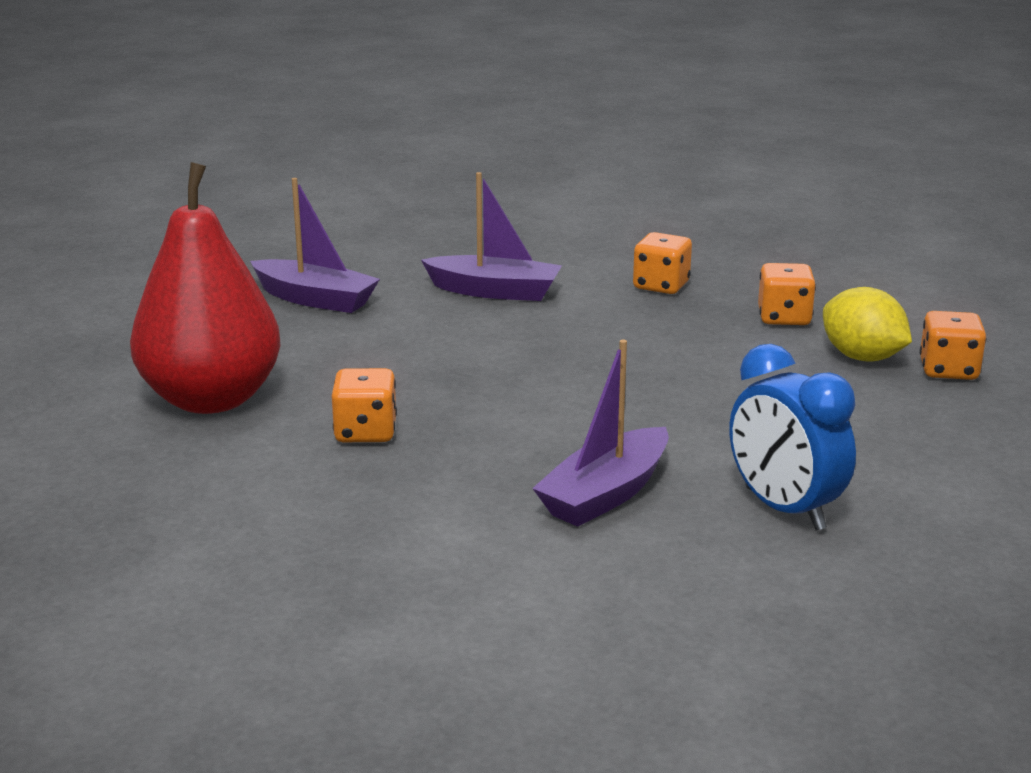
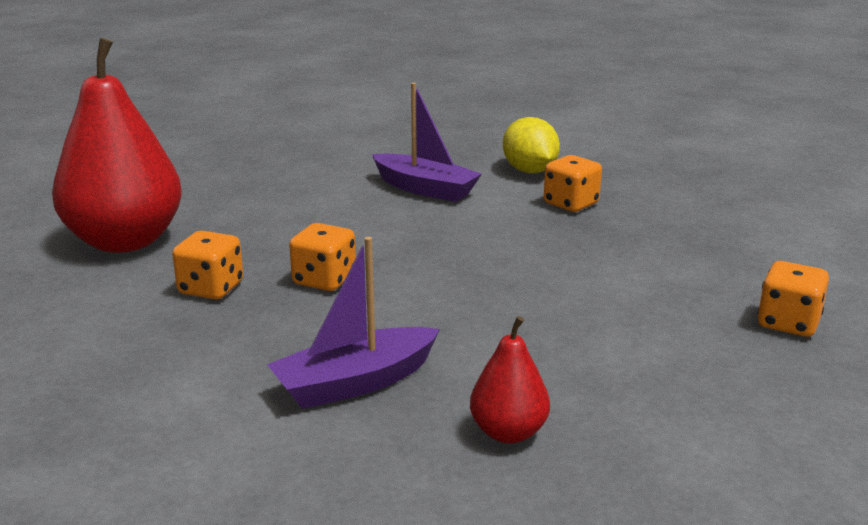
camera: 20 degrees right, 0 degrees up
purple boat [250,178,380,313] -> none
blue clock [729,344,856,530] -> red pear [470,316,550,444]
orange dice [758,263,816,325] -> orange dice moved to [289,223,356,291]
yellow lemon [823,287,912,361] -> yellow lemon moved to [503,117,560,173]

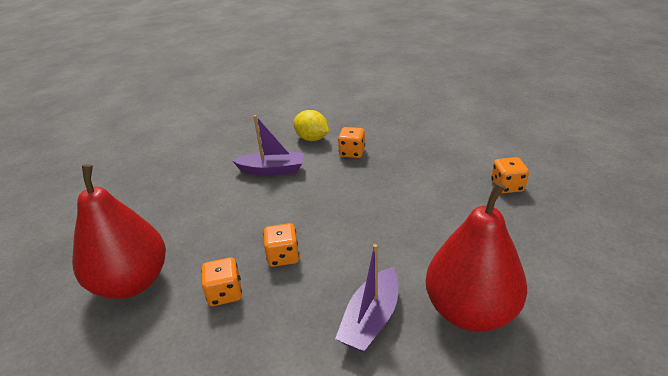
camera: 30 degrees left, 10 degrees up
red pear [470,316,550,444] -> red pear [426,182,527,332], size x2.15

